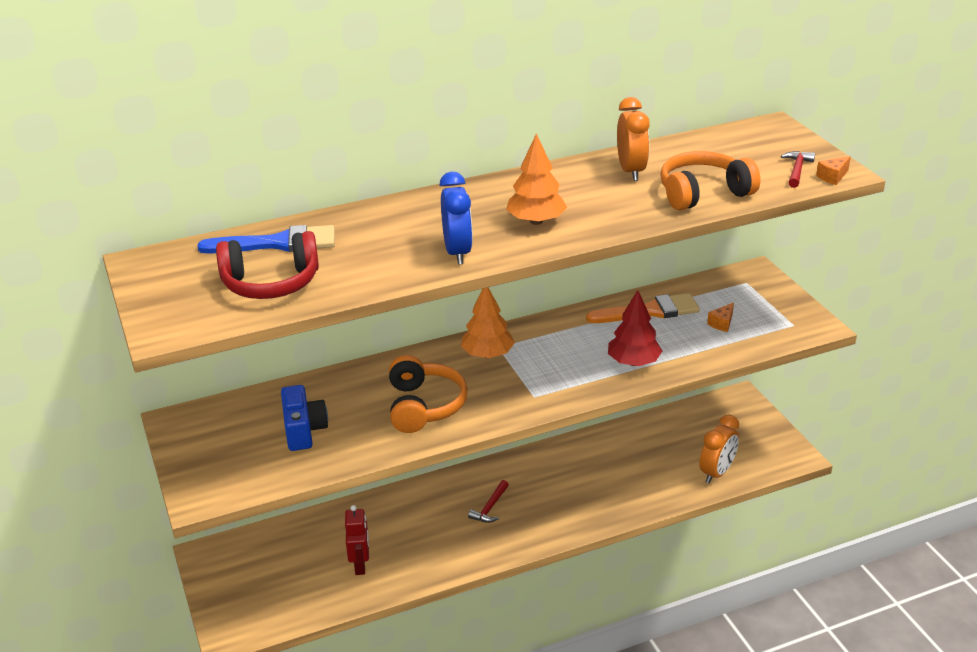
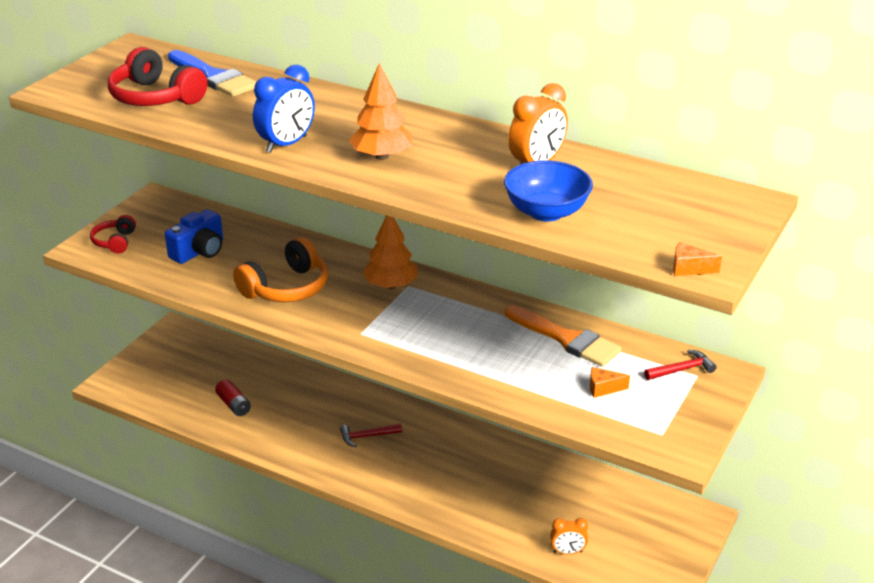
camera: 50 degrees right, 0 degrees up
red robot [345,505,369,575] -> red battery [215,379,251,416]
red tree [608,290,662,366] -> none
orange headphones [660,151,760,211] -> blue bowl [504,160,593,222]
orange clock [700,414,739,483] -> orange clock [550,518,588,555], size x0.61
red hammer [781,151,815,188] -> red hammer moved to [644,350,717,380]
none -> red headphones [90,215,136,253]

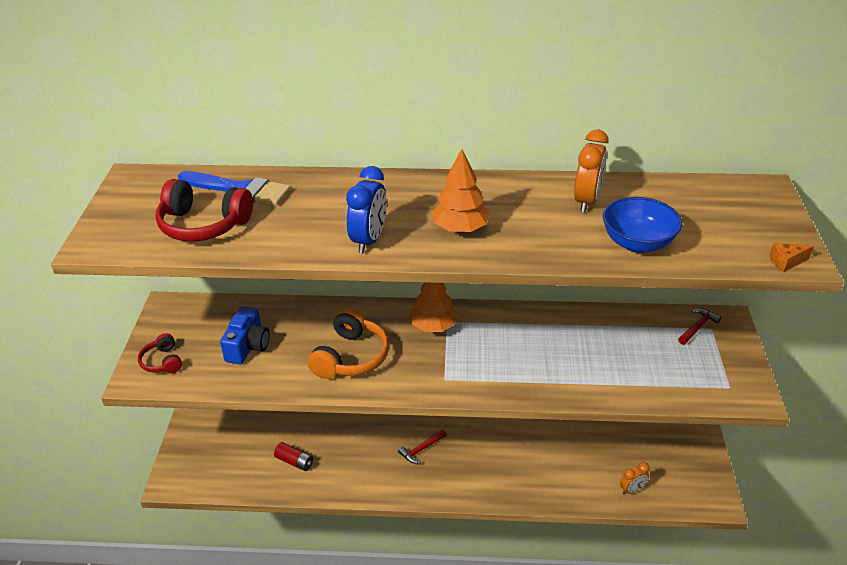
camera: 25 degrees left, 5 degrees up
orange brush [505,305,622,367] -> none
orange cheese [590,367,630,398] -> none

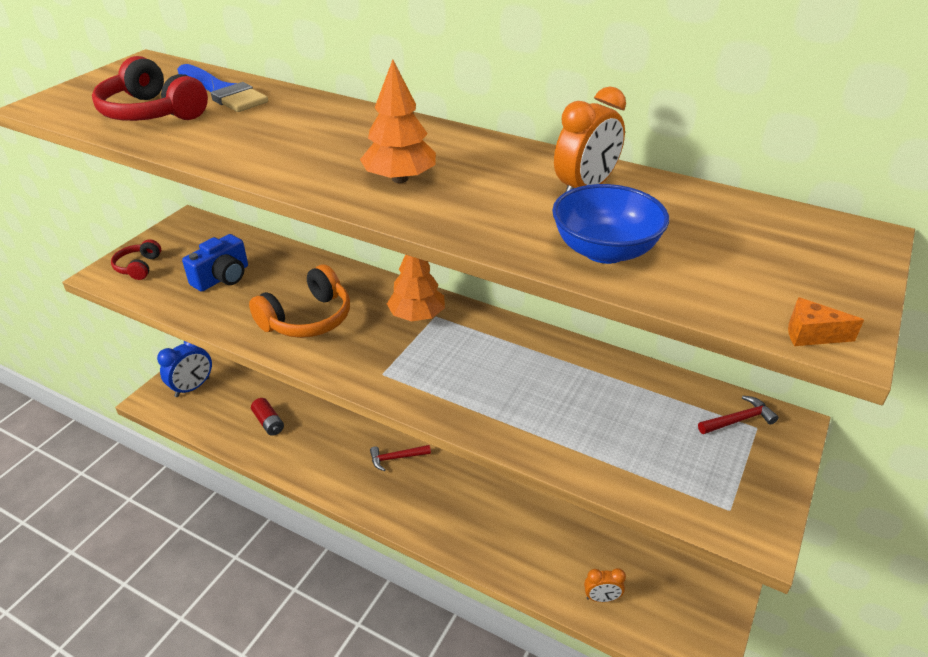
camera: 25 degrees right, 0 degrees up
blue clock [346,166,387,254] -> blue clock moved to [157,341,212,397]

